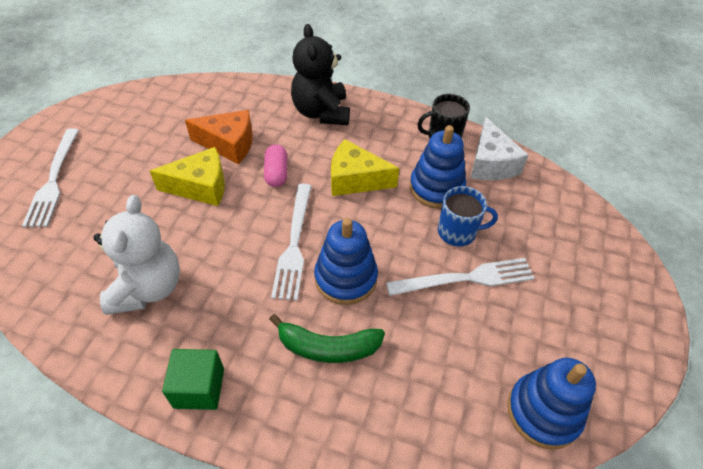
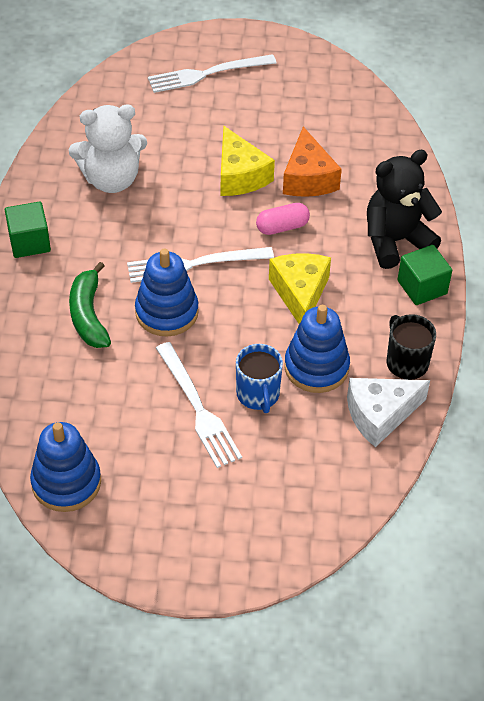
camera: 75 degrees right, 0 degrees up
none -> green cube [397,245,452,305]

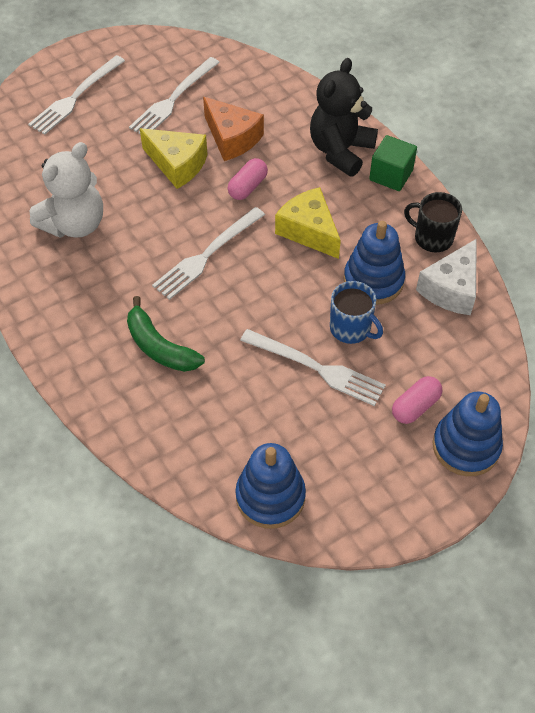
camera: 35 degrees left, 5 degrees up
green cube [5,202,51,258] -> none
blue stacking toy [135,249,199,336] -> blue stacking toy moved to [433,391,503,476]
none -> white fork [129,57,220,134]
none -> pink capsule [392,376,442,424]

